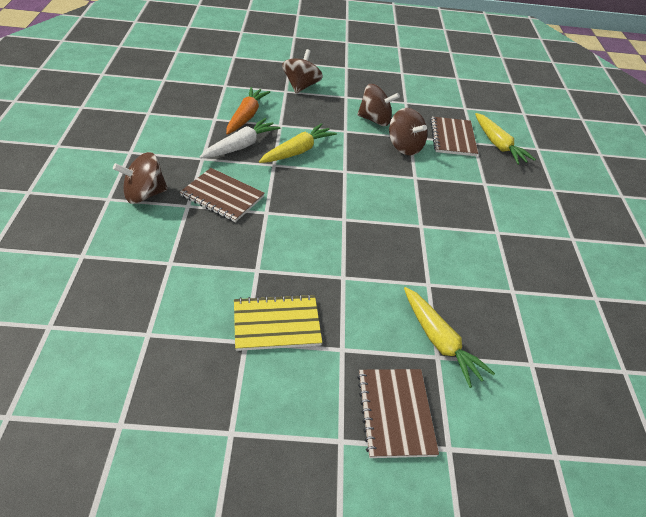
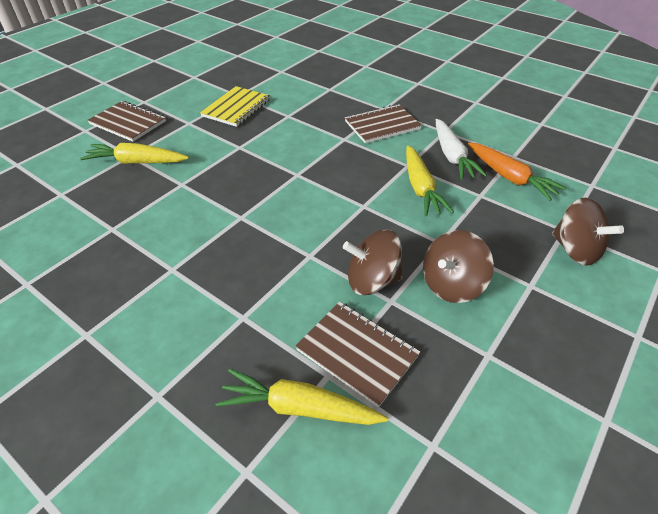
camera: 130 degrees right, 0 degrees up
brown spinning top [113,152,168,204] -> none

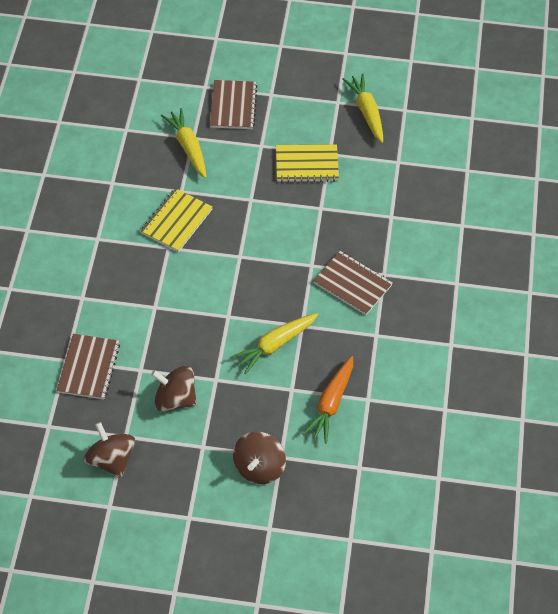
camera: 60 degrees right, 10 degrees up
yellow carrot [215,369,388,425] -> yellow carrot moved to [342,74,383,143]
brown spinning top [343,230,403,295] -> brown spinning top moved to [84,422,135,477]
white carrot [436,119,487,180] -> none
none -> yellow notebook [141,188,213,252]

